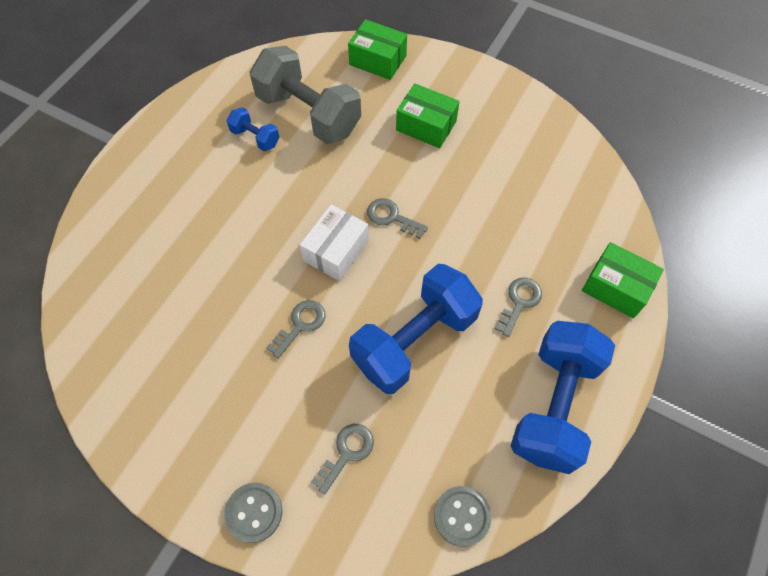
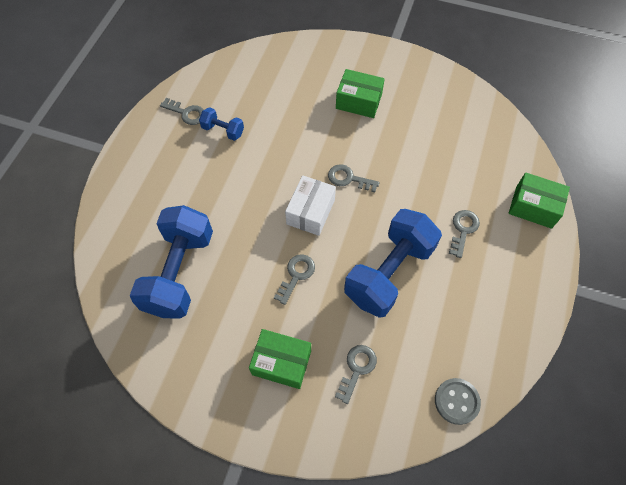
camera: 10 degrees left, 0 degrees up
grey button [224,483,282,543] -> none
grey dumbbell [250,45,361,144] -> none
green box [348,19,407,80] -> green box moved to [249,329,311,389]
blue dumbbell [511,321,615,474] -> blue dumbbell moved to [130,205,213,319]
none -> grey key [160,98,204,125]

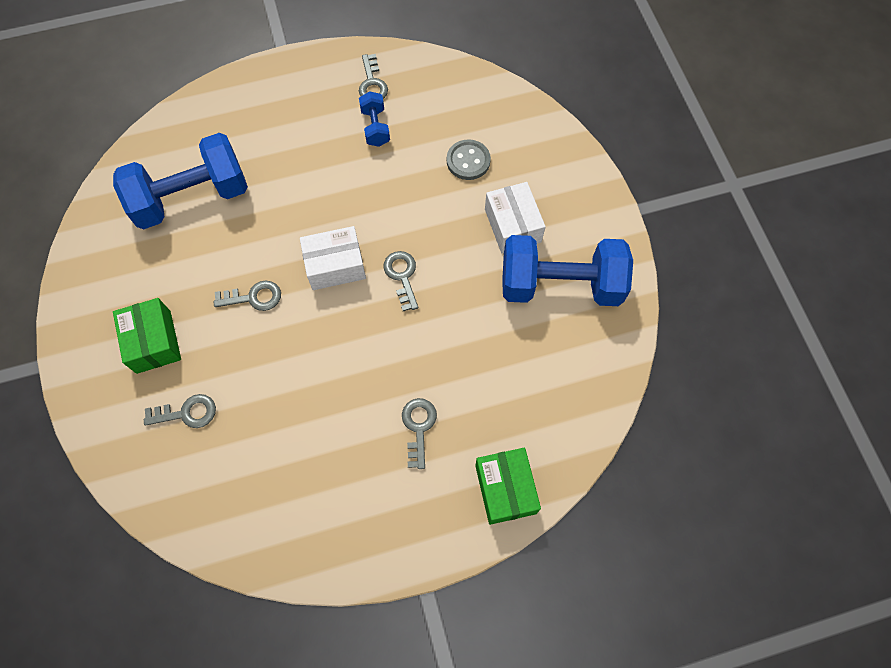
camera: 55 degrees right, 5 degrees up
green box [336,69,385,118] -> white box [485,182,546,253]
blue dumbbell [344,209,442,318] -> blue dumbbell moved to [502,235,633,306]
grey button [435,378,481,425] -> grey button moved to [447,139,491,180]
grey key [449,210,480,258] -> grey key turned 75 degrees counterclockwise [402,398,437,469]

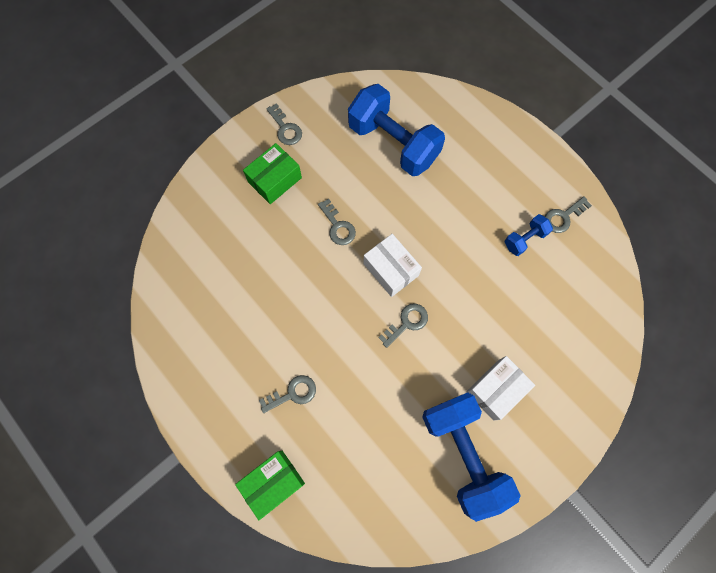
camera: 65 degrees right, 5 degrees up
grey key [144,394,216,428] -> grey key moved to [266,103,302,145]
grey button [447,139,491,180] -> none

